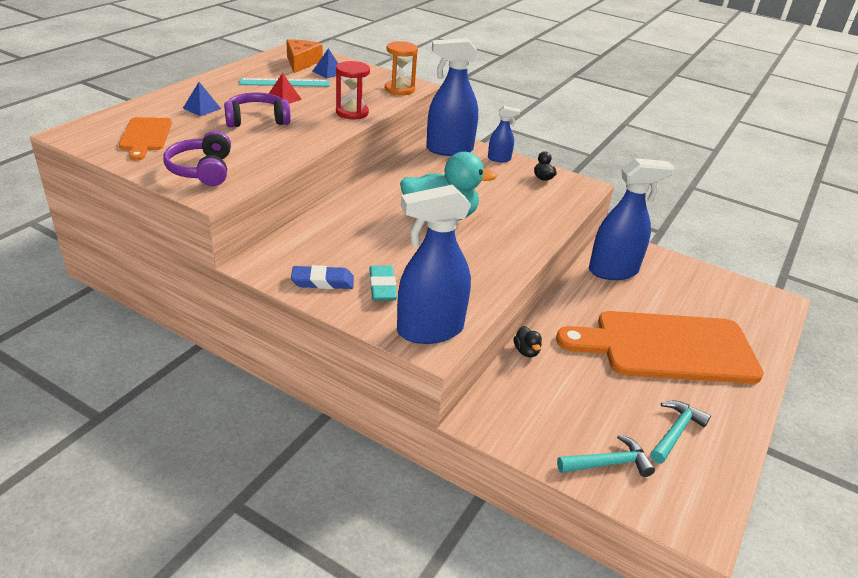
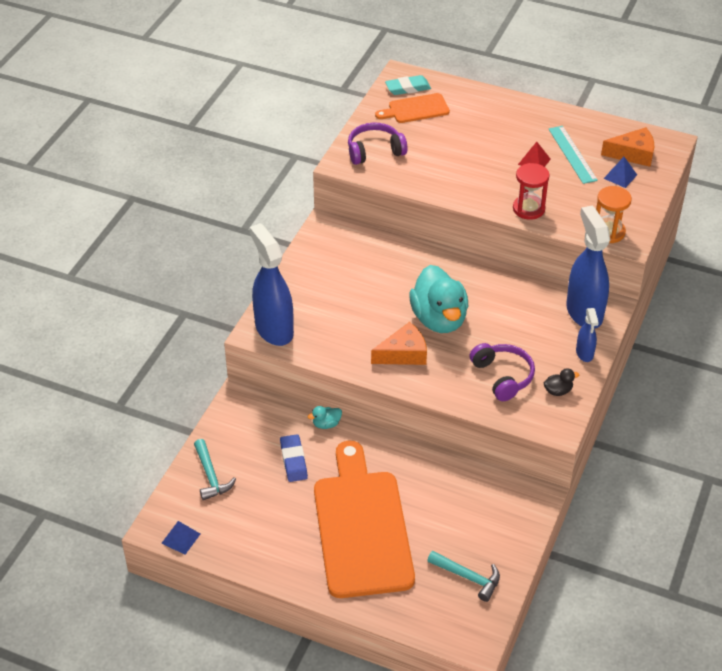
camera: 85 degrees right, 10 degrees up
blue pyramid [183,82,221,116] -> blue pyramid moved to [161,521,200,554]
purple headphones [224,93,291,127] -> purple headphones moved to [469,343,535,401]
blue eraser [291,265,354,289] -> blue eraser moved to [280,434,308,482]
turquoise eraser [369,265,397,301] -> turquoise eraser moved to [385,75,431,95]
black duck [514,326,542,357] -> turquoise duck [308,406,342,429]
blue spray bottle [589,158,674,280] -> none
turquoise hammer [650,401,711,464] -> turquoise hammer moved to [427,551,500,602]
none -> orange cheese [371,322,427,365]

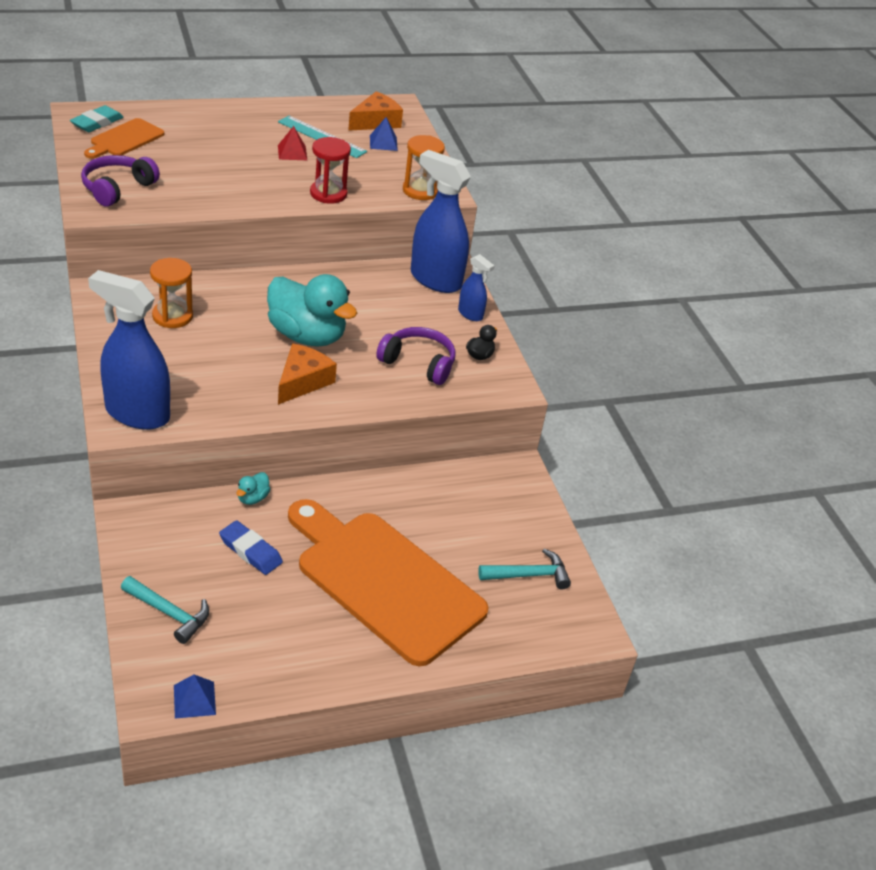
camera: 45 degrees left, 5 degrees down
none -> orange hourglass [150,258,193,328]

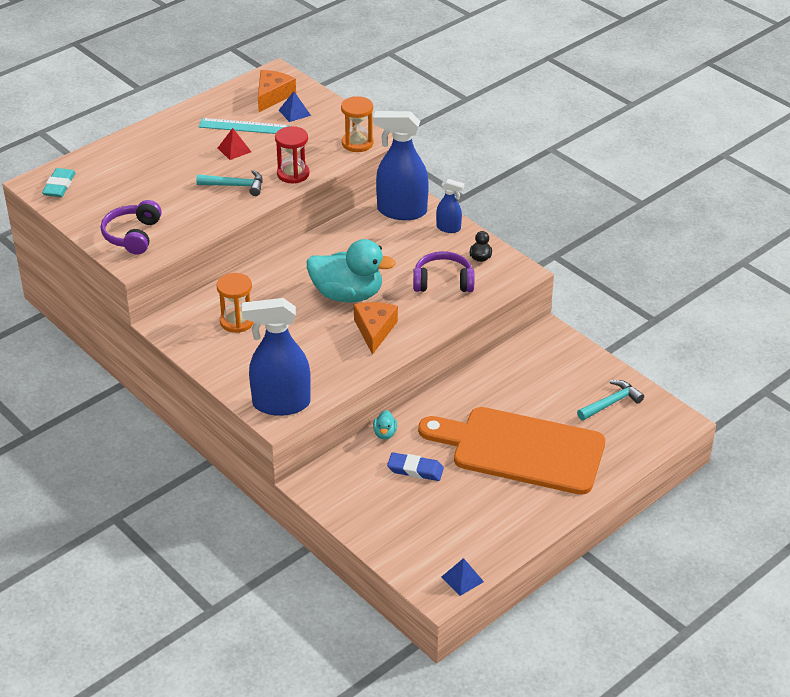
camera: 20 degrees left, 0 degrees up
orange cutting board [84,118,164,159] -> none
turquoise hammer [121,576,209,644] -> turquoise hammer moved to [196,170,263,196]

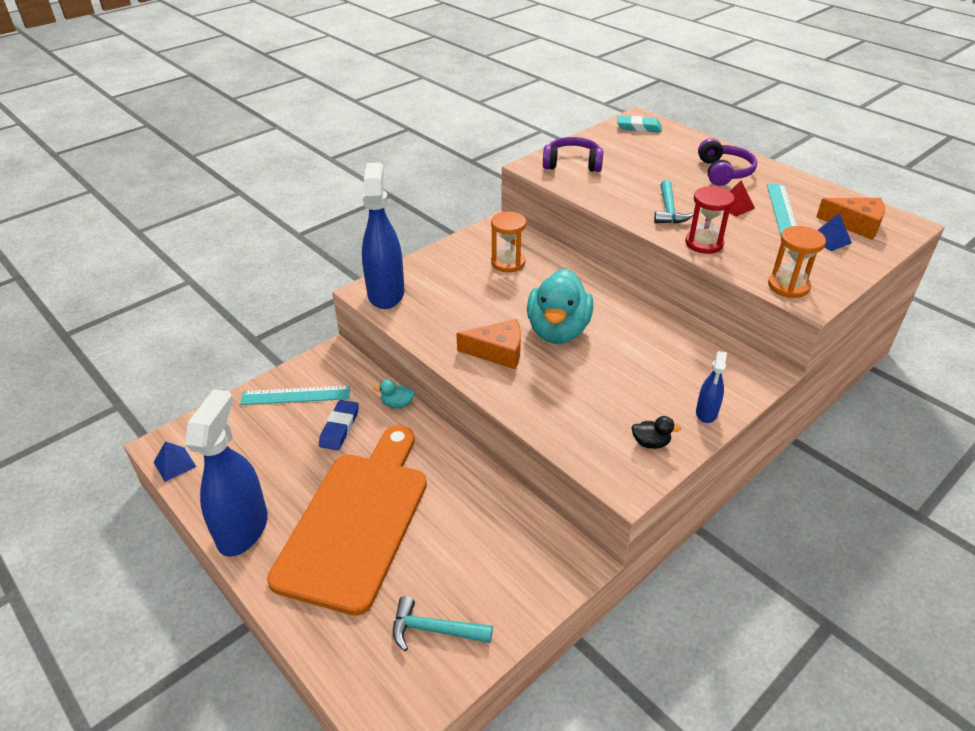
camera: 90 degrees right, 0 degrees up
blue spray bottle [373,111,429,220] -> blue spray bottle moved to [185,389,268,557]
purple headphones [413,251,474,292] -> purple headphones moved to [698,138,757,186]
turquoise hammer [577,380,644,421] -> turquoise hammer turned 135 degrees clockwise [393,596,493,651]
none -> turquoise ruler [240,385,350,405]

